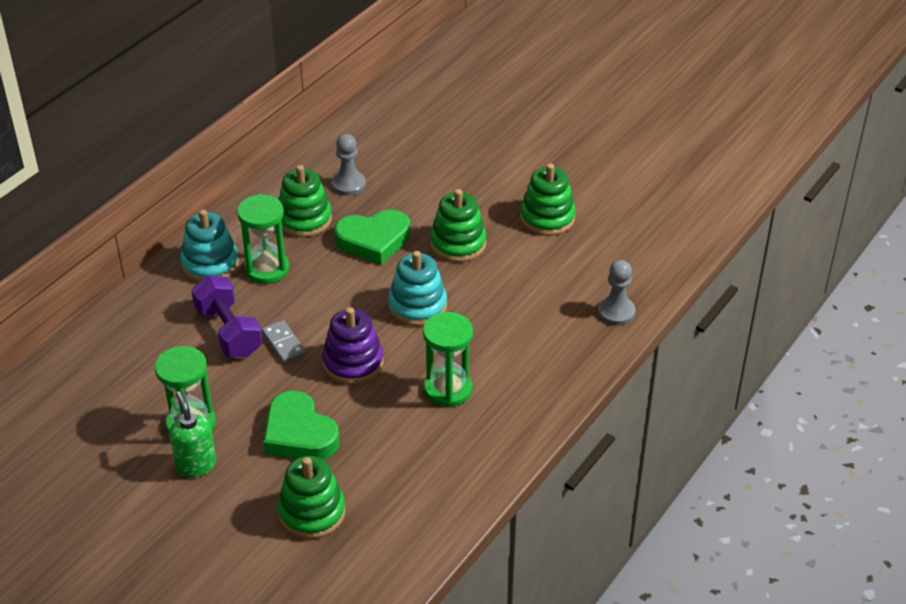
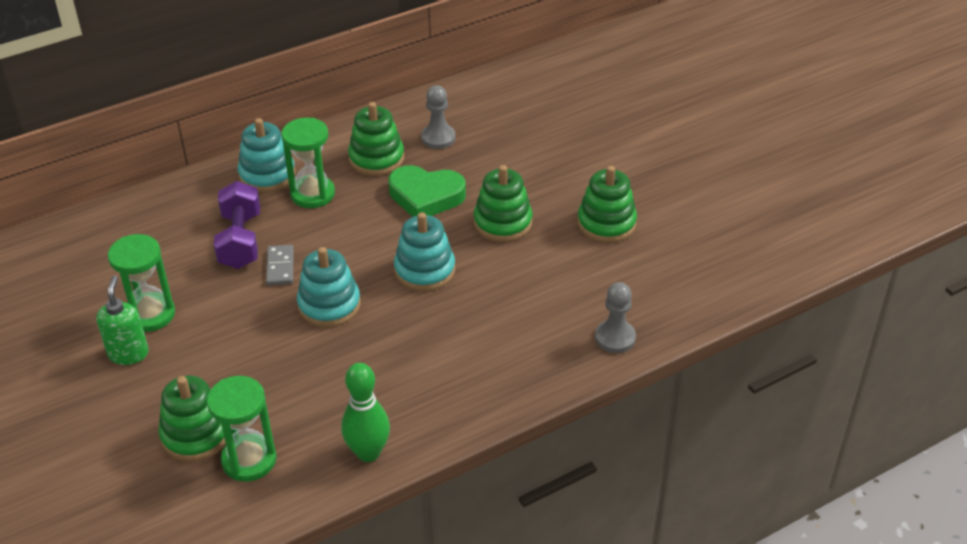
camera: 25 degrees right, 0 degrees up
green heart [263,391,339,460] -> none
purple stacking toy [322,307,384,385] -> turquoise stacking toy [297,247,361,327]
green hourglass [423,312,473,407] -> green hourglass moved to [207,376,277,481]
none -> green bowling pin [341,363,390,462]

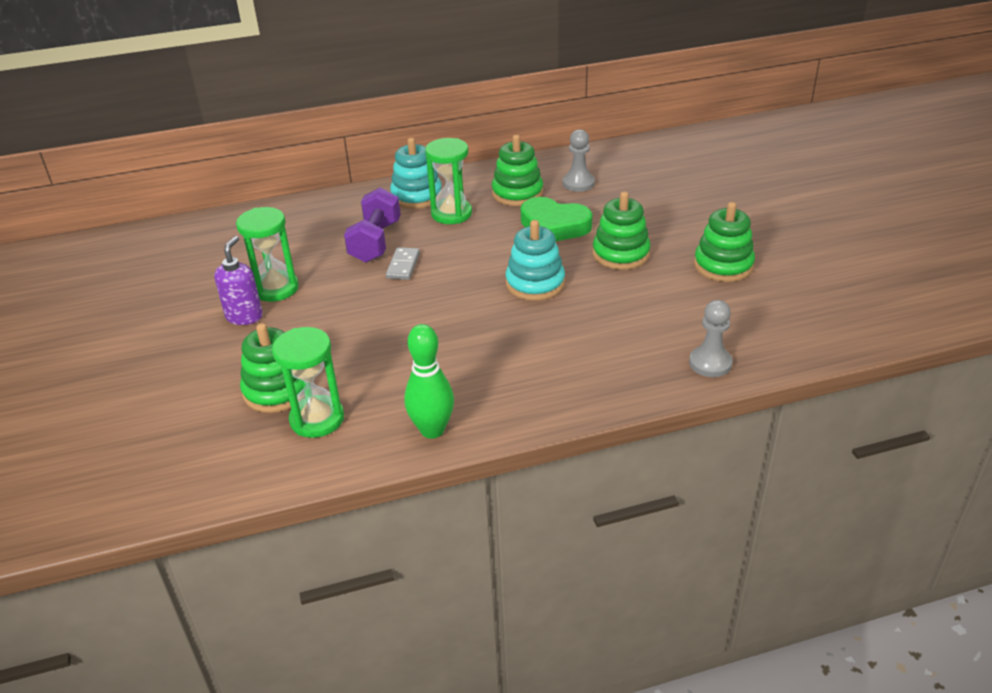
camera: 15 degrees right, 5 degrees down
green soap dispenser [96,276,149,365] -> purple soap dispenser [214,236,263,325]
turquoise stacking toy [297,247,361,327] -> none

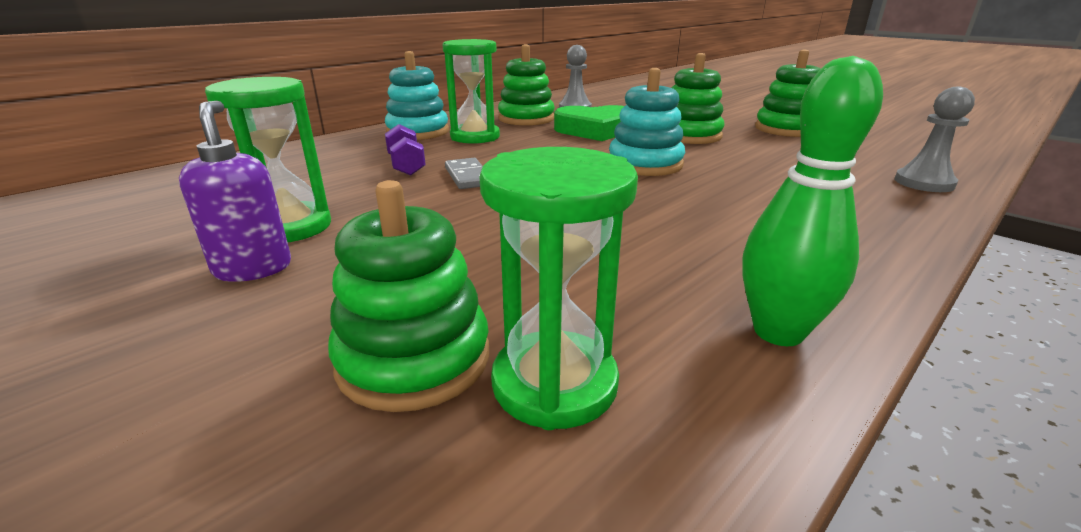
camera: 30 degrees left, 10 degrees down
purple dumbbell [344,187,401,263] -> purple dumbbell [385,124,426,176], size x0.62

